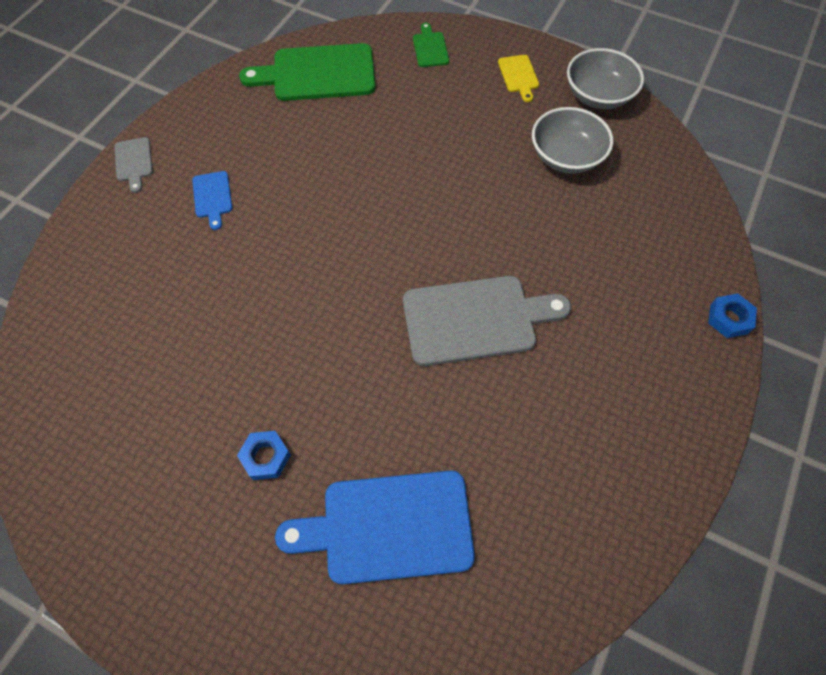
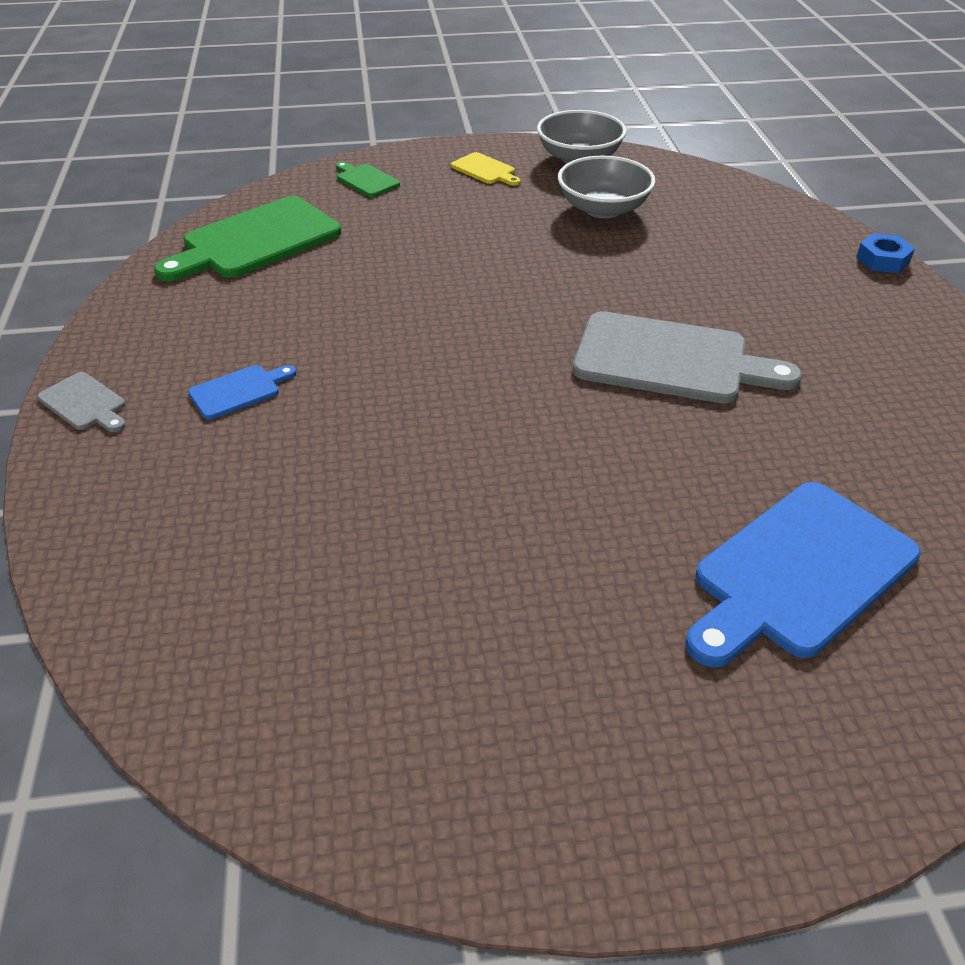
camera: 35 degrees left, 20 degrees down
blue cutting board [192,171,232,230] -> blue cutting board turned 75 degrees counterclockwise [188,365,296,420]
blue nut [237,431,291,480] -> none
grey cutting board [403,276,571,366] -> grey cutting board turned 60 degrees clockwise [573,311,802,404]

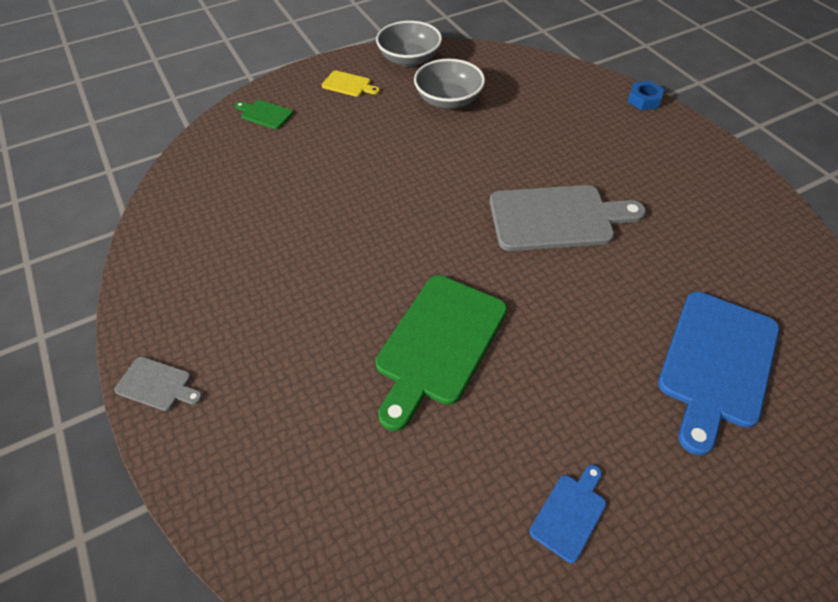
camera: 20 degrees left, 10 degrees up
green cutting board [154,196,341,281] -> green cutting board moved to [375,275,507,431]
blue cutting board [188,365,296,420] -> blue cutting board moved to [530,465,606,563]

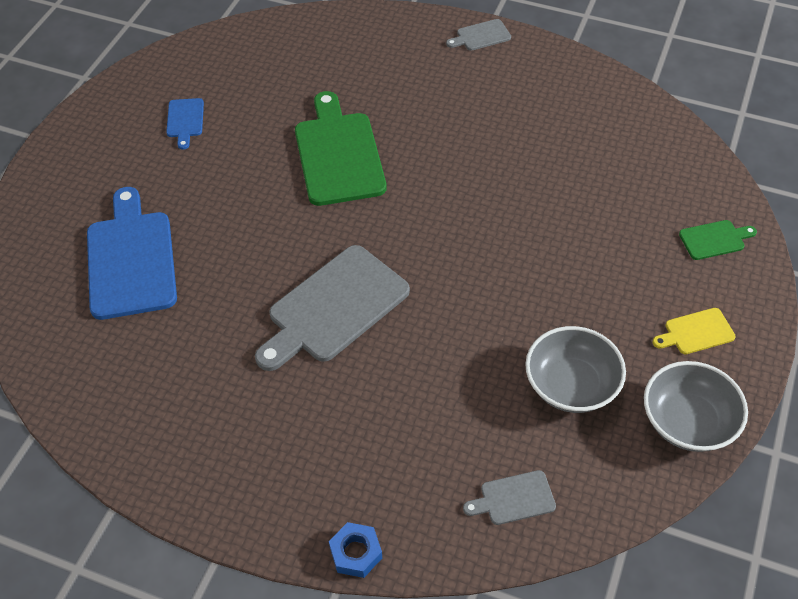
camera: 140 degrees right, 0 degrees up
none -> grey cutting board [463,470,556,525]

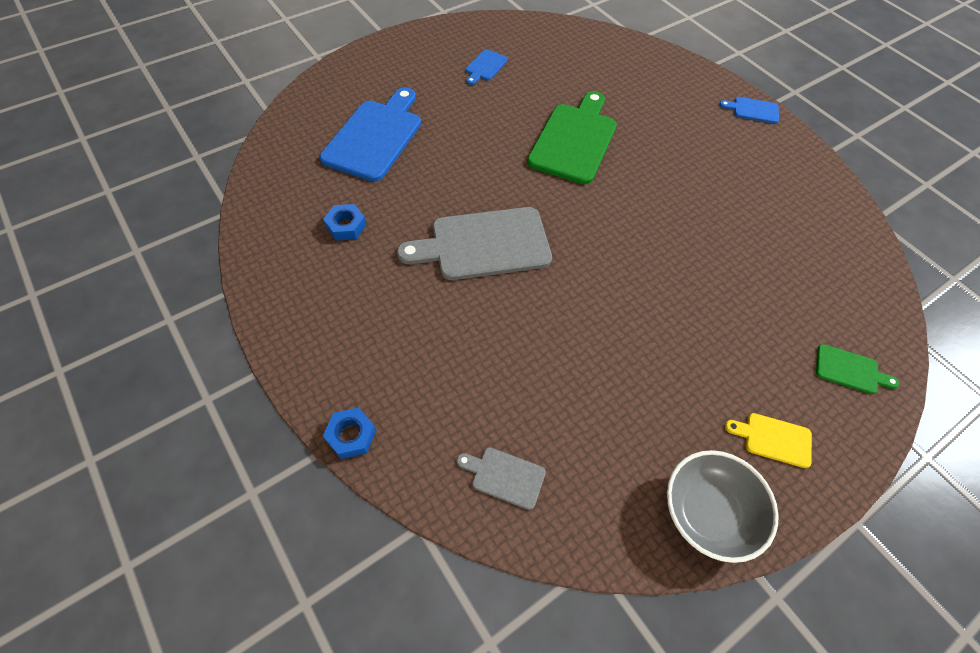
camera: 30 degrees right, 5 degrees up
grey cutting board [446,19,511,51] -> blue cutting board [719,97,779,124]
grey bowl [525,326,626,413] -> none
none -> blue nut [323,204,366,241]

